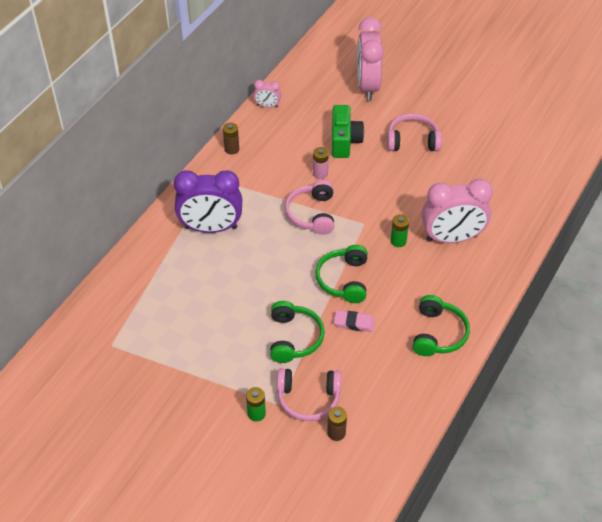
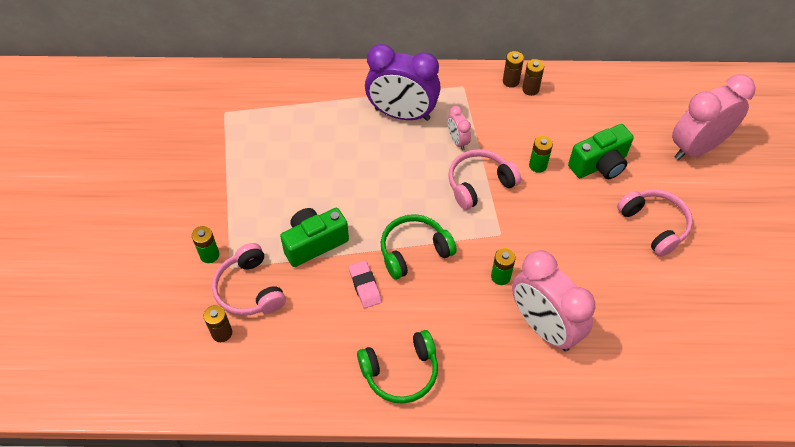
camera: 60 degrees right, 5 degrees up
purple clock [174,170,242,233] -> purple clock turned 45 degrees counterclockwise [365,44,441,121]
pink clock [253,80,281,108] -> pink clock moved to [448,106,471,150]
green headphones [270,301,325,363] -> green camera [280,208,349,267]
pink battery [313,147,329,179] -> green battery [529,136,553,173]
none -> brown battery [522,59,544,96]

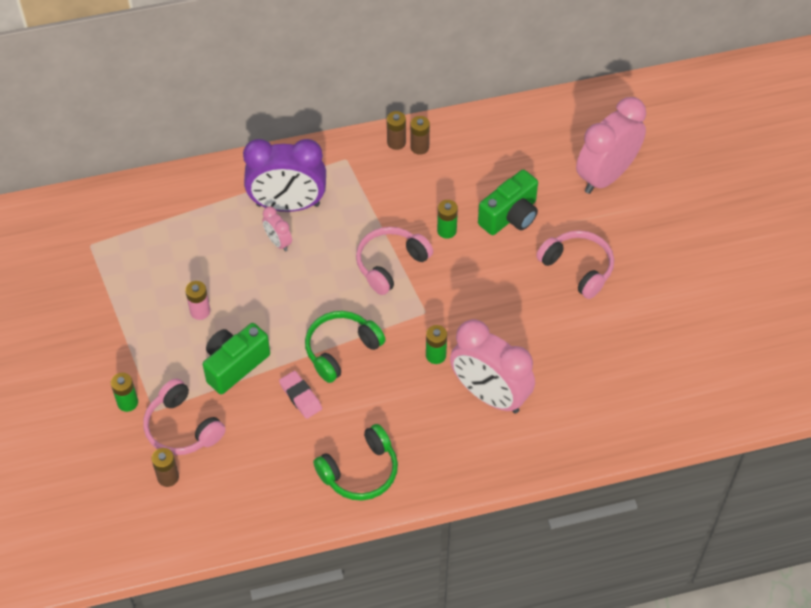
camera: 15 degrees left, 0 degrees up
pink clock [448,106,471,150] -> pink clock moved to [262,206,292,252]
none -> pink battery [185,281,210,320]

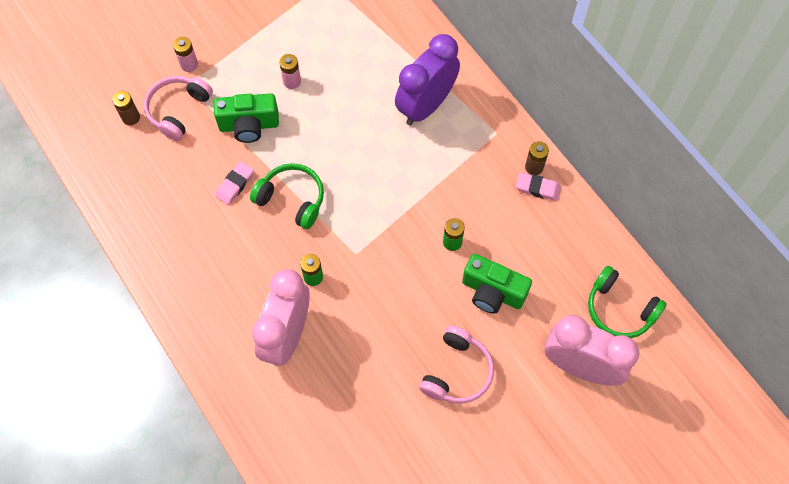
camera: 70 degrees right, 10 degrees up
green battery [111,373,138,412] -> pink battery [173,37,198,72]
green camera [203,323,270,394] -> green camera turned 150 degrees clockwise [214,93,279,143]
purple clock [243,139,326,212] -> purple clock turned 60 degrees clockwise [395,34,460,125]
pink clock [262,206,292,252] -> none
green headphones [313,424,398,501] -> green headphones moved to [588,266,667,338]
pink headphones [356,227,433,295] -> none
brown battery [410,116,430,155] -> pink eraser [516,172,561,201]

